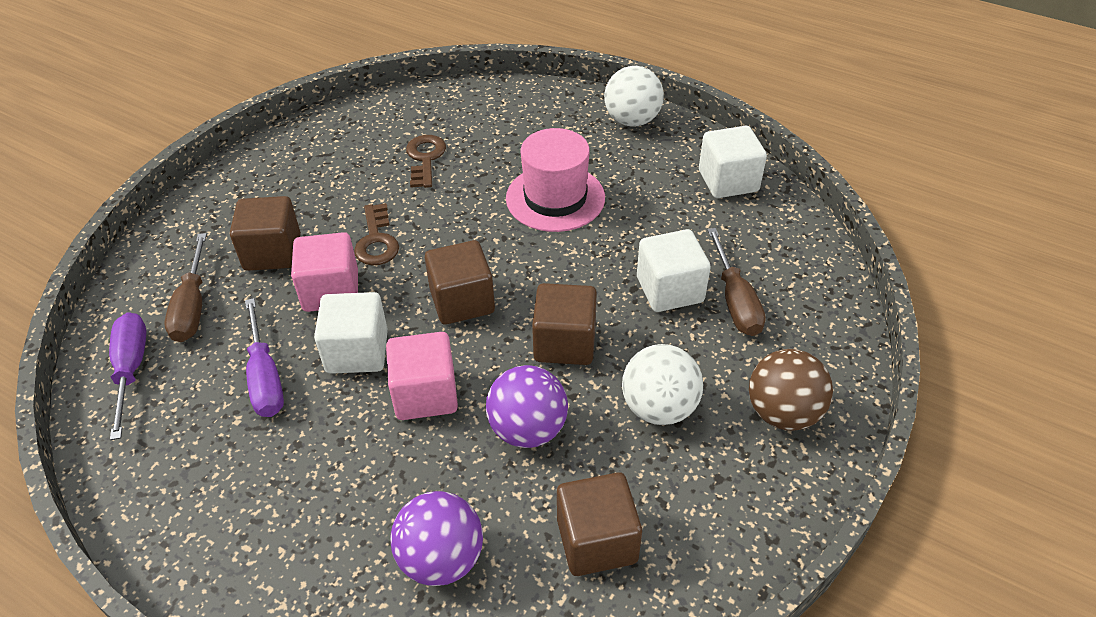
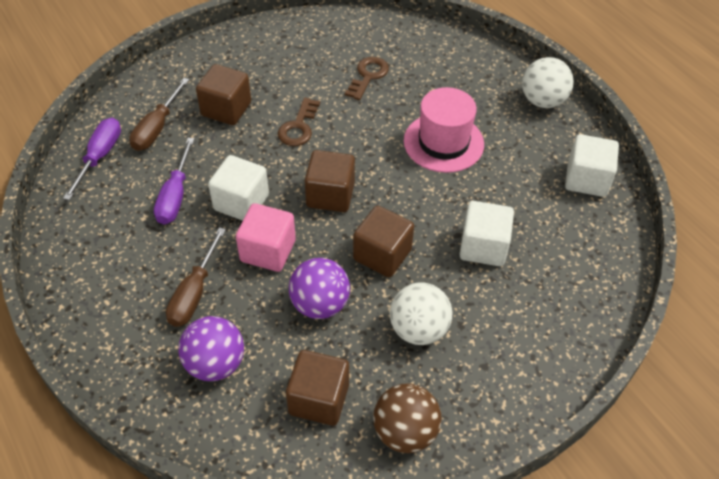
camera: 25 degrees right, 5 degrees up
pink cube [291,232,358,312] -> none
brown screwdriver [707,228,766,336] -> brown screwdriver moved to [166,227,226,327]
brown ball [749,349,833,431] -> brown ball moved to [373,383,442,453]

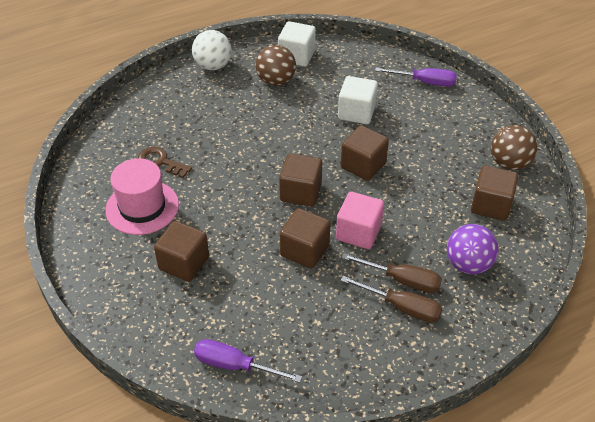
camera: 85 degrees left, 5 degrees down
brown screwdriver [129,78,189,151] -> brown screwdriver moved to [341,276,442,322]
purple screwdriver [154,138,194,224] -> purple screwdriver moved to [375,68,457,87]
white cube [208,155,269,221] -> brown cube [280,208,331,269]
brown key [278,98,320,146] -> none
purple ball [289,258,350,319] -> none
white ball [390,282,452,345] -> none
pink hat [404,87,484,173] -> pink hat moved to [105,159,179,235]
none -> brown ball [256,45,296,86]

